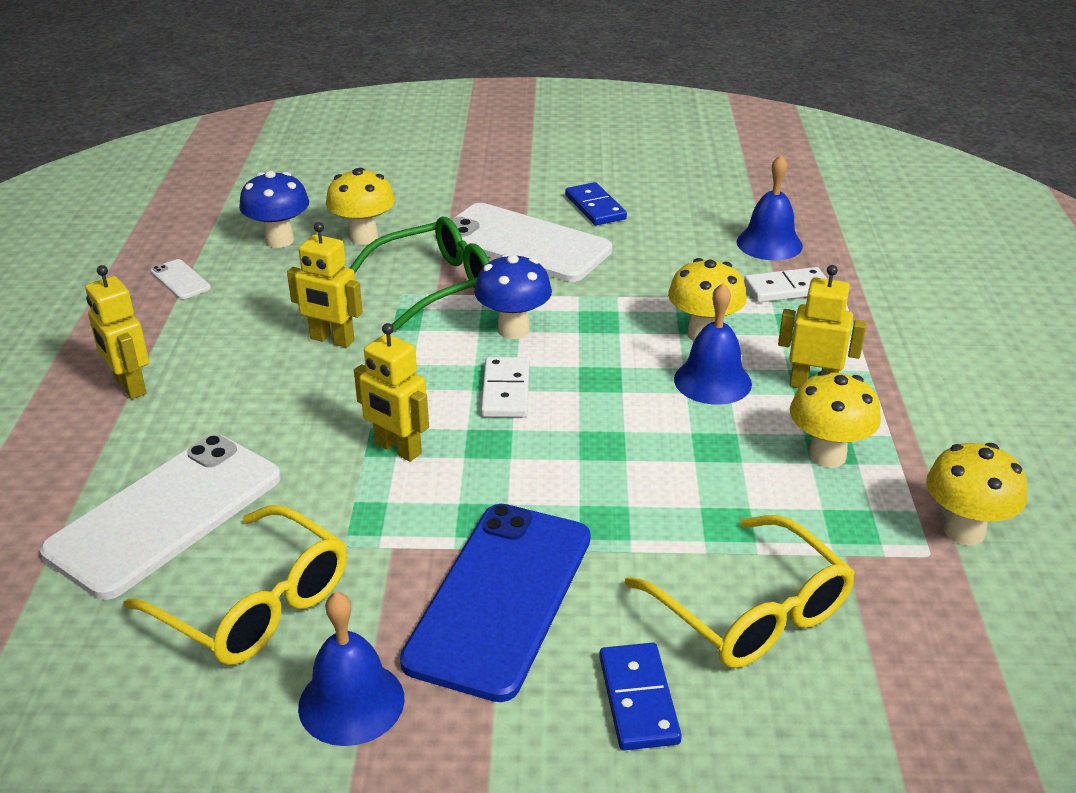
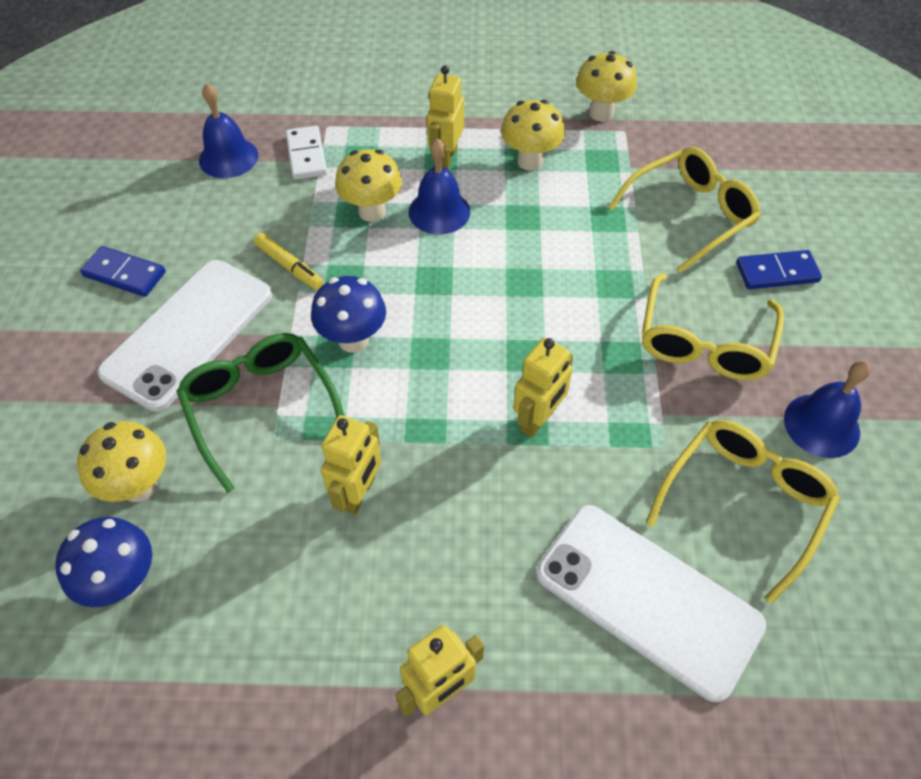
camera: 90 degrees left, 20 degrees up
white phone [150,259,211,299] -> none
blue phone [400,504,591,702] -> yellow glasses [642,273,785,380]
white domino [481,357,529,418] -> none
blue domino [565,182,627,225] -> blue domino turned 45 degrees clockwise [80,246,166,297]
none -> yellow marker [254,233,323,290]

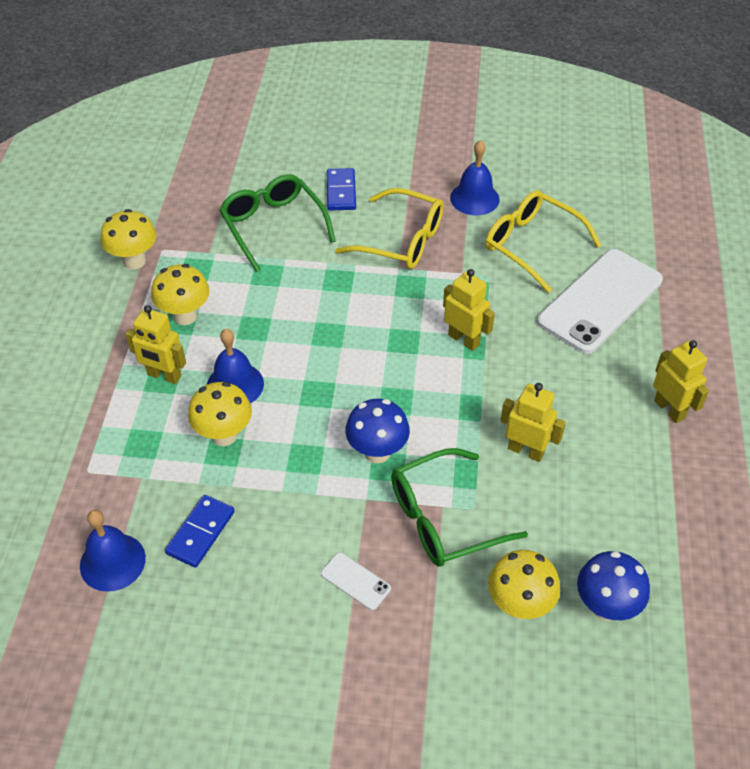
camera: 85 degrees left, 5 degrees down
blue domino [80,246,166,297] -> blue domino moved to [165,495,234,568]
white phone [97,260,272,412] -> white phone [321,552,391,610], size x0.41
yellow marker [254,233,323,290] -> none
white domino [286,126,327,180] -> none
yellow glasses [608,147,761,273] -> green glasses [219,174,336,272]

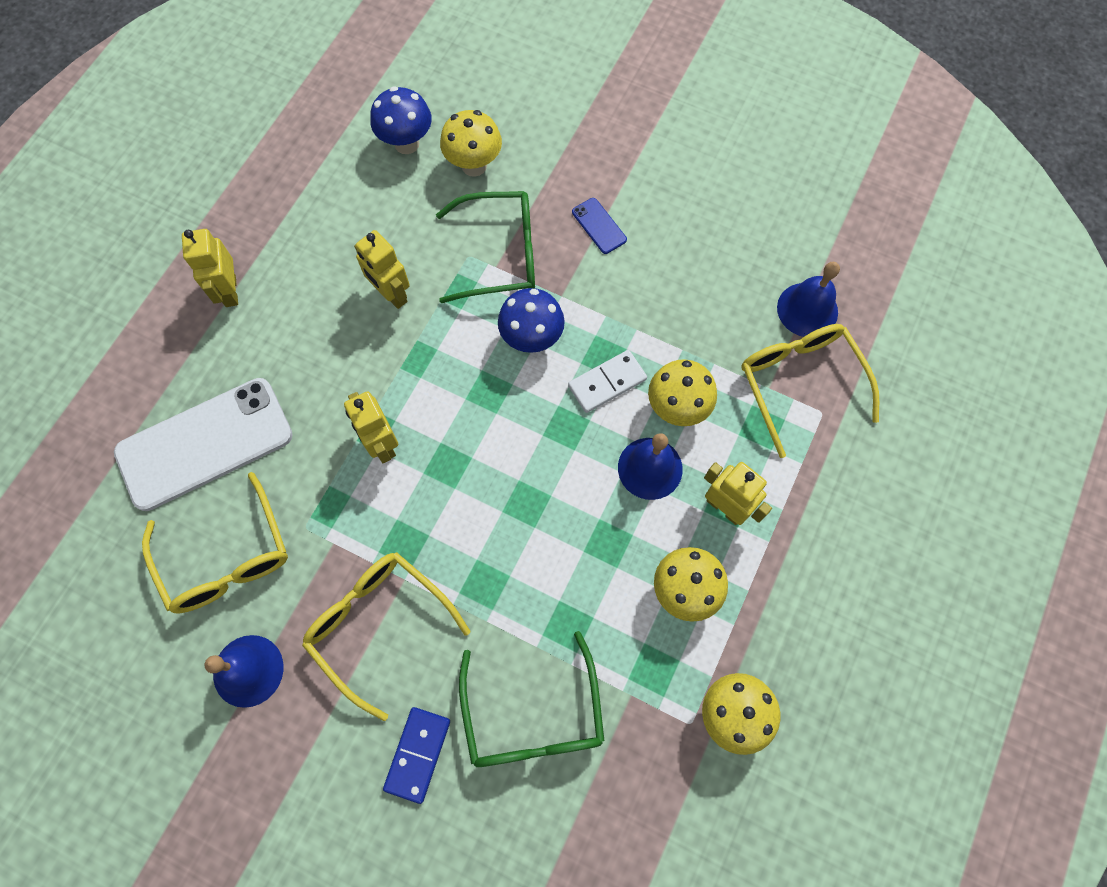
camera: 160 degrees left, 20 degrees up
blue domino [165,495,234,568] -> none
white phone [321,552,391,610] -> blue phone [572,198,627,254]
none -> white domino [568,350,647,413]
none -> yellow glasses [741,324,879,458]

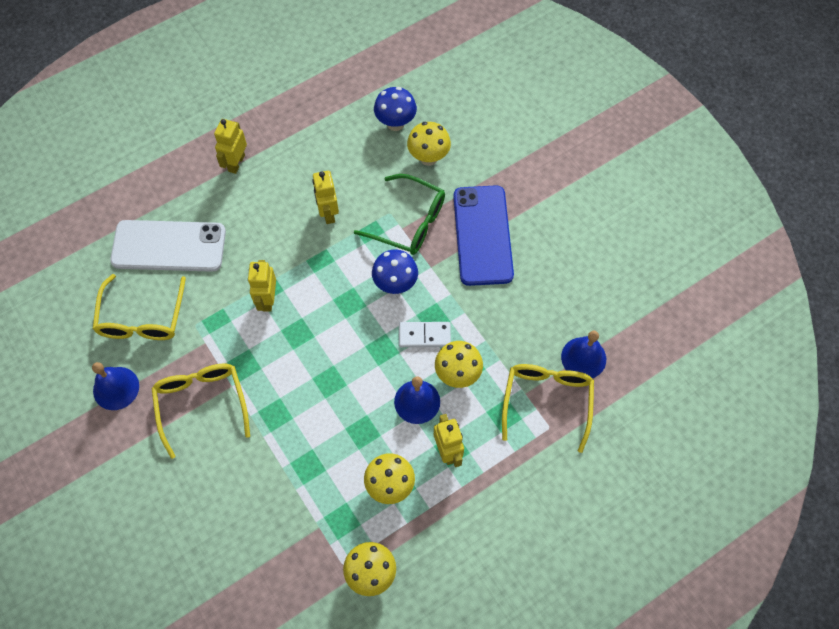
camera: 30 degrees right, 5 degrees down
blue domino [383,707,450,804] -> none
green glasses [459,631,604,767] -> none
blue phone [572,198,627,254] -> blue phone [453,185,514,286], size x2.47

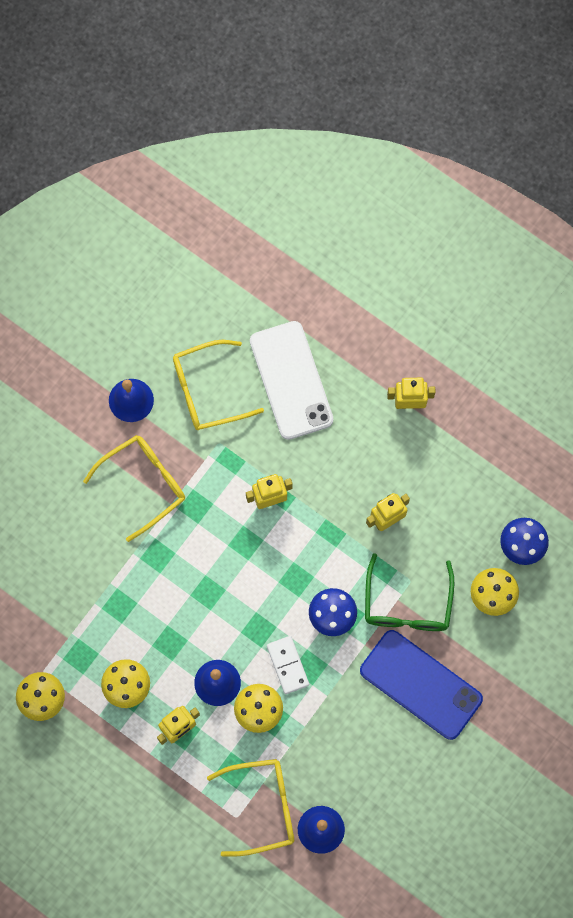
camera: 70 degrees right, 10 degrees up
blue phone [453,185,514,286] -> blue phone turned 60 degrees clockwise [360,630,483,740]

